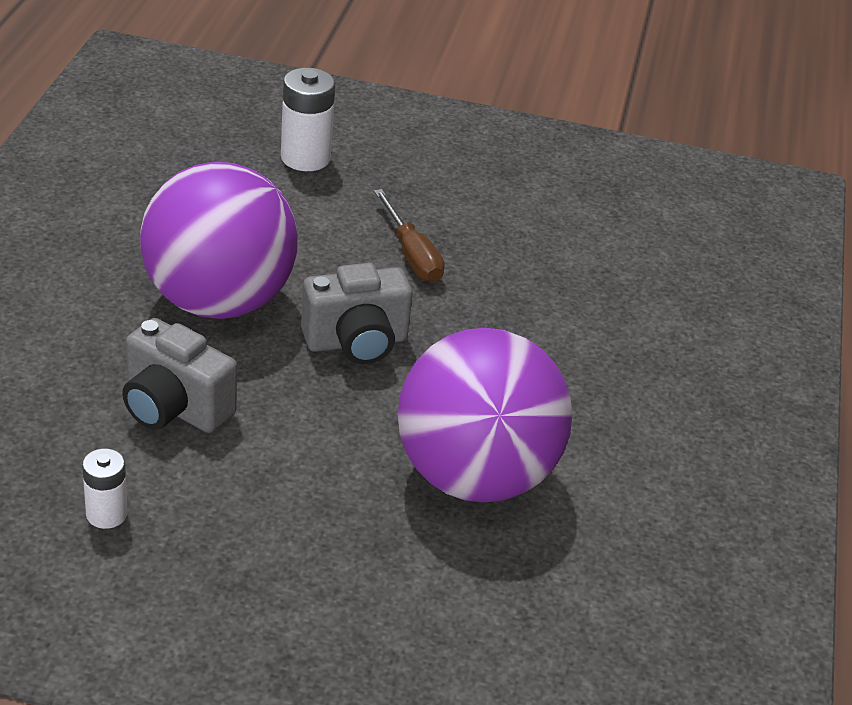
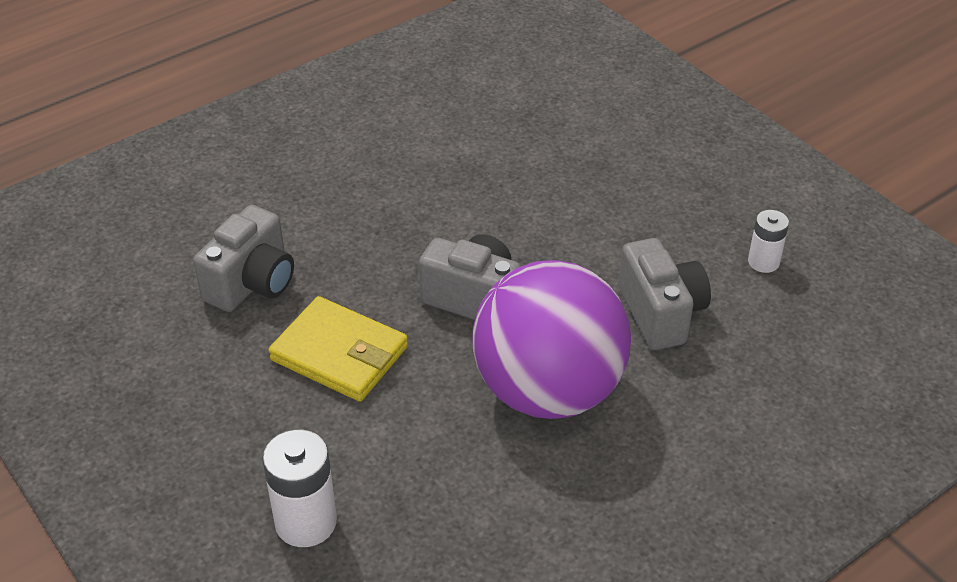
camera: 135 degrees left, 5 degrees up
brown screwdriver [374,189,445,282] -> yellow wallet [269,296,408,402]
purple ball [398,328,572,503] -> none
none -> grey camera [193,205,294,312]

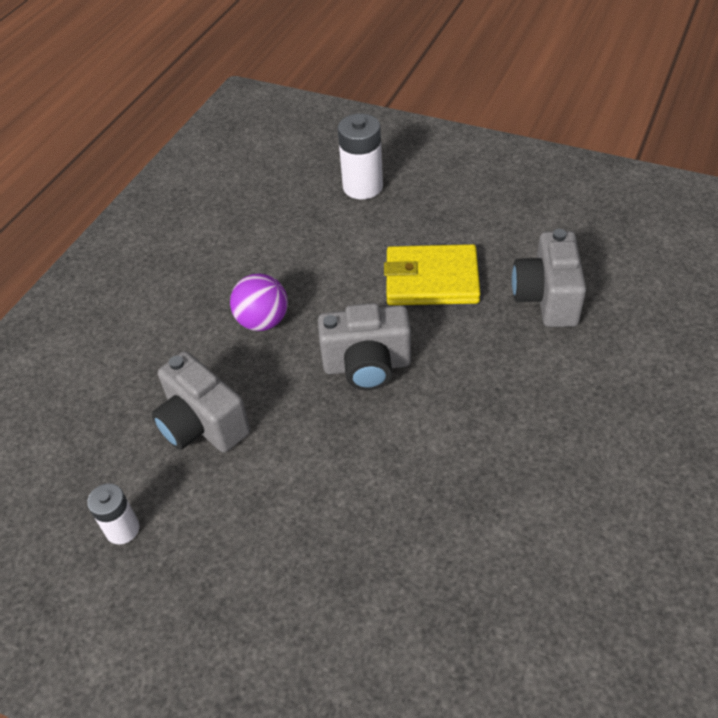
camera: 155 degrees right, 5 degrees up
purple ball [472,260,631,419] -> purple ball [230,274,288,331], size x0.45

